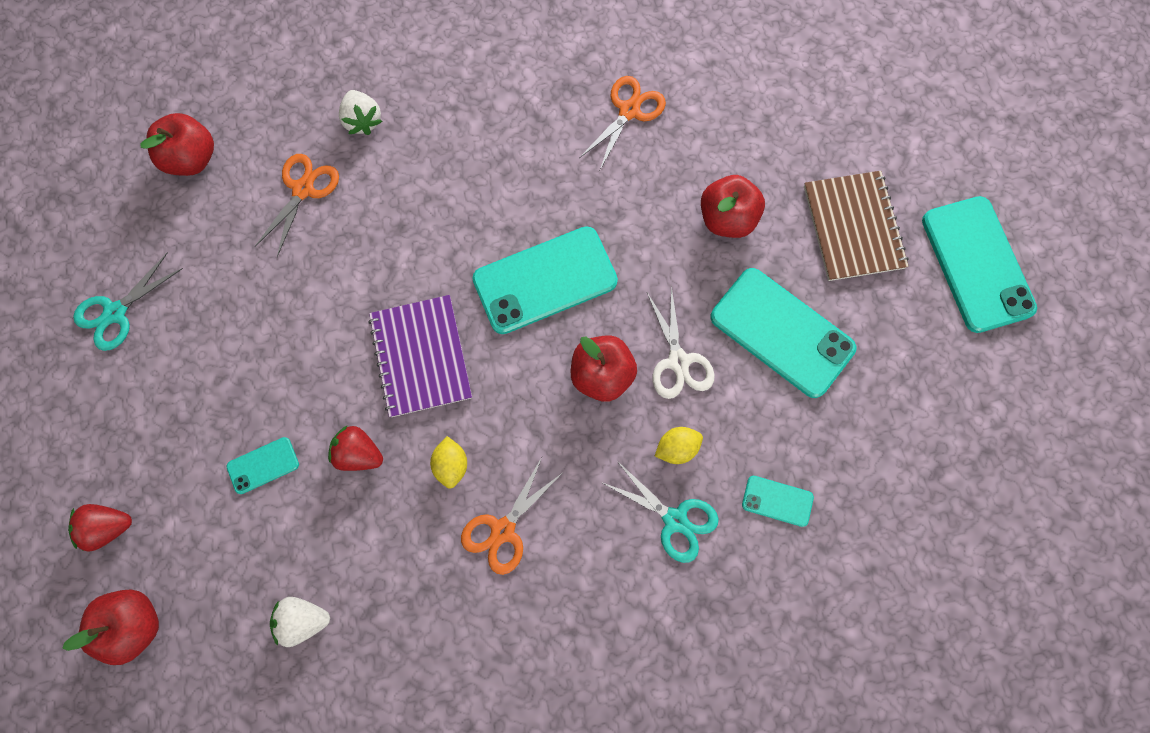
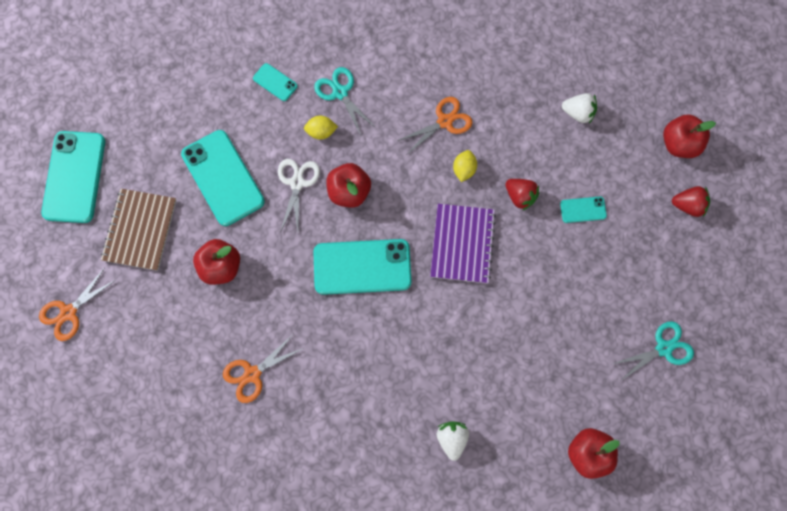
camera: 160 degrees left, 0 degrees up
orange scissors [254,154,339,257] -> orange scissors moved to [39,269,116,341]

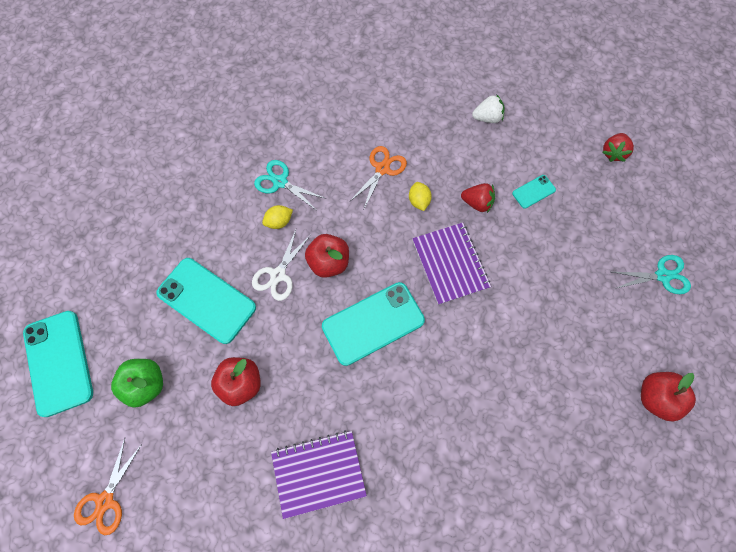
camera: 25 degrees left, 5 degrees down
brown notebook [101,189,176,271] -> green apple [111,359,163,408]
orange scissors [223,335,304,403] -> purple notebook [271,430,367,519]
turquoise phone [253,63,298,101] -> none
white scissors [278,159,320,232] -> white scissors turned 135 degrees counterclockwise [252,230,311,301]
white strawberry [437,421,469,461] -> none
turquoise scissors [613,321,694,380] -> turquoise scissors turned 45 degrees clockwise [612,255,691,294]
red apple [663,114,716,158] -> none
red strawberry [672,186,710,217] -> red strawberry turned 135 degrees clockwise [602,133,634,162]

